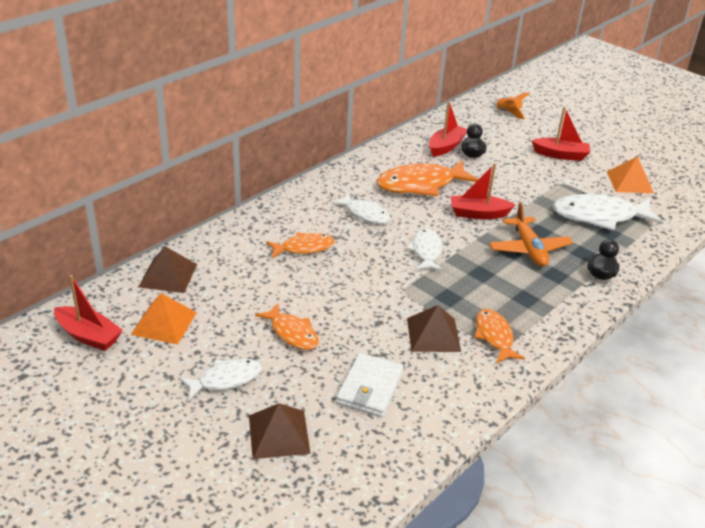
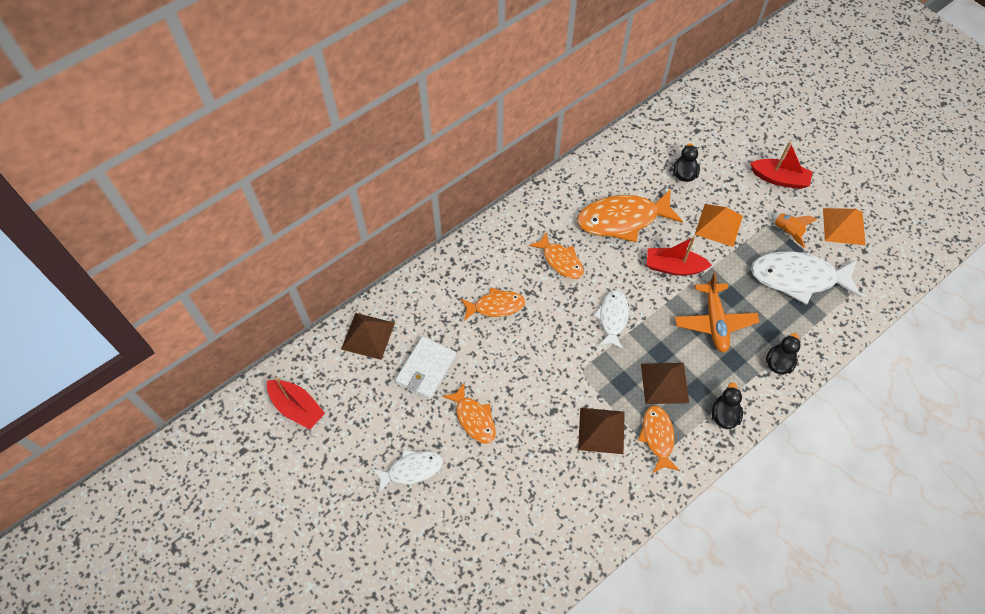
camera: 10 degrees right, 25 degrees up
orange pyramid [131,293,197,344] -> orange pyramid moved to [695,204,743,247]
brown pyramid [249,403,311,459] -> brown pyramid moved to [641,363,689,404]
white fish [331,193,390,224] -> orange fish [529,232,584,279]
white wallet [336,353,404,417] -> white wallet moved to [395,336,456,400]
red boat [429,101,467,157] -> none
orange rocket [493,92,530,119] -> orange rocket moved to [771,213,817,248]
none -> black duck [711,382,743,429]

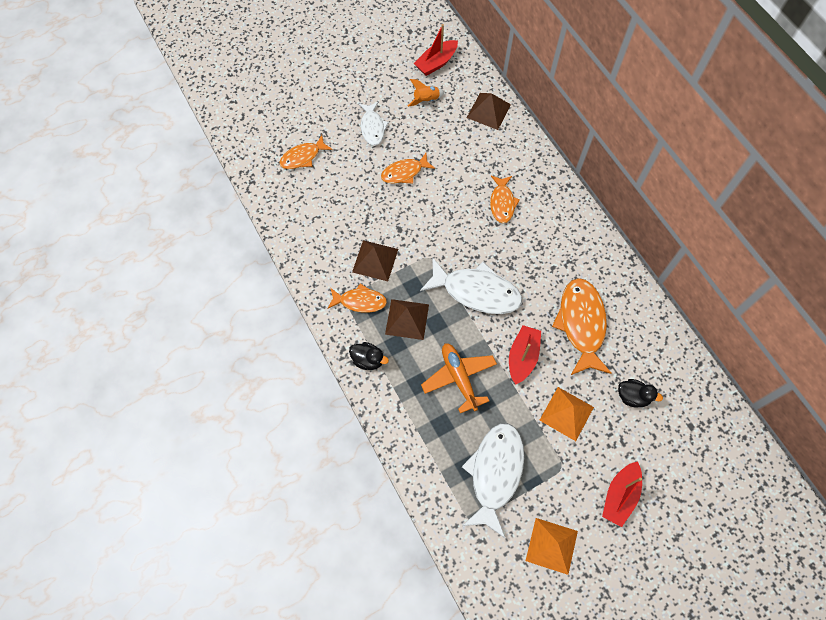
camera: 100 degrees right, 5 degrees up
white wallet [395,336,456,400] -> none
orange fish [529,232,584,279] -> orange fish moved to [279,135,332,169]
white fish [593,290,629,349] -> white fish [420,257,522,314], size x1.71
orange plane [675,273,759,353] -> orange plane turned 60 degrees clockwise [421,343,497,413]
black duck [765,333,801,375] -> none
orange rocket [771,213,817,248] -> orange rocket moved to [408,79,445,107]

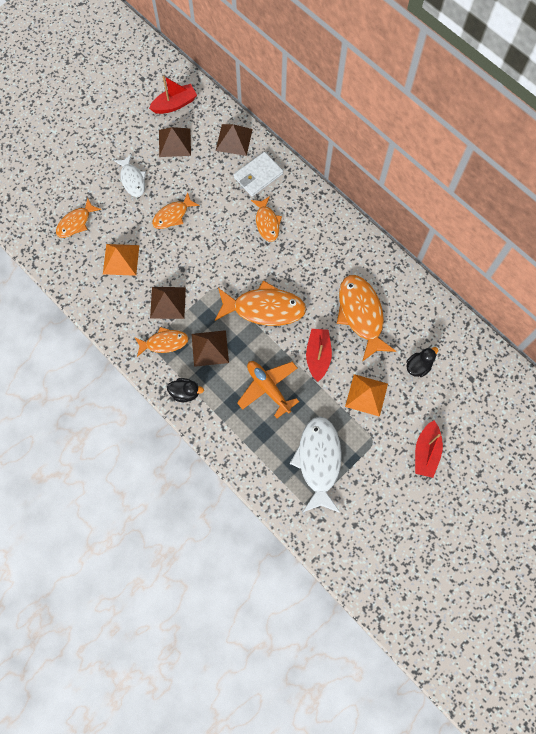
camera: 15 degrees left, 5 degrees up
orange rocket [408,79,445,107] -> brown pyramid [159,127,191,157]
red boat [414,24,458,76] -> red boat turned 150 degrees counterclockwise [149,75,197,114]
white fish [420,257,522,314] -> orange fish [215,280,306,326]
orange pyramid [526,518,578,575] -> orange pyramid moved to [103,244,139,276]
black duck [618,379,663,408] -> black duck turned 45 degrees counterclockwise [406,347,438,377]
none -> white wallet [233,152,283,197]

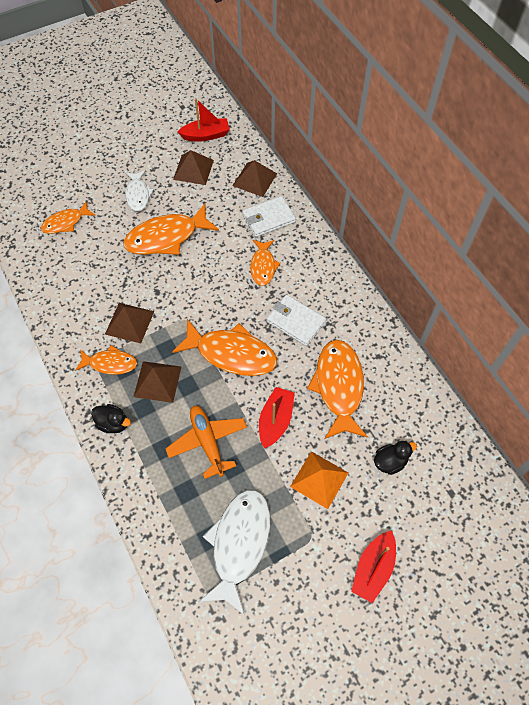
camera: 15 degrees right, 10 degrees down
orange pyramid [103,244,139,276] -> none
orange fish [152,192,200,229] -> orange fish [123,203,219,255], size x1.71
none -> white wallet [267,295,326,346]

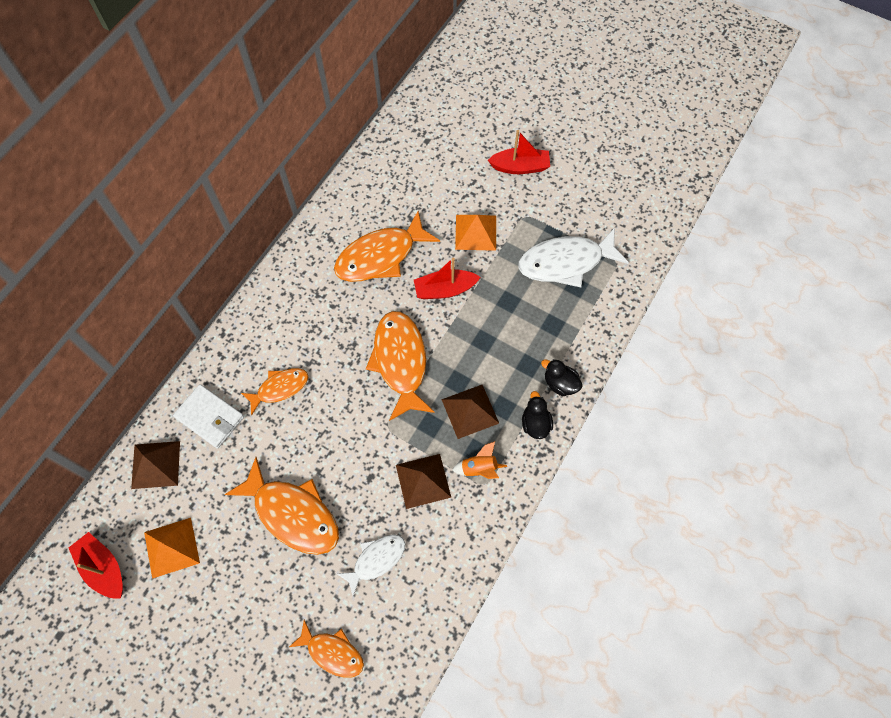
camera: 120 degrees left, 5 degrees up
orange fish [75,345,137,375] -> orange rocket [452,441,507,479]
white fish [125,170,154,211] -> white fish moved to [337,534,405,597]
orange plane [166,406,247,479] -> none
brown pyramid [173,150,214,185] -> orange pyramid [144,518,200,579]
white wallet [267,295,326,346] -> none
black duck [374,441,417,475] -> black duck moved to [541,359,583,396]

